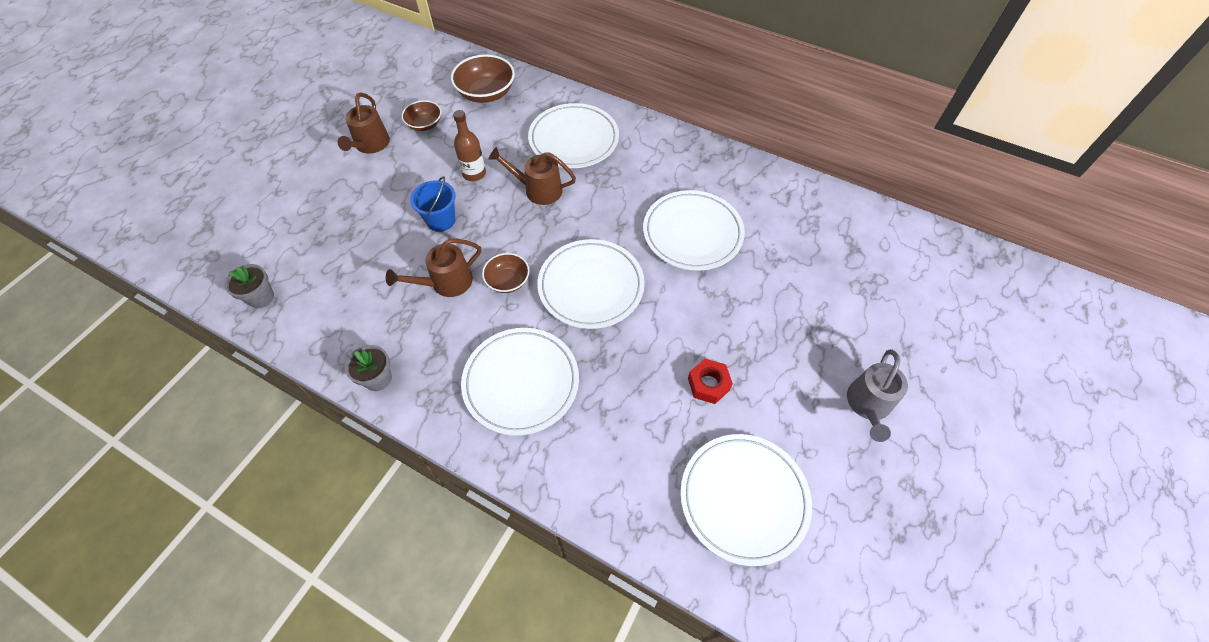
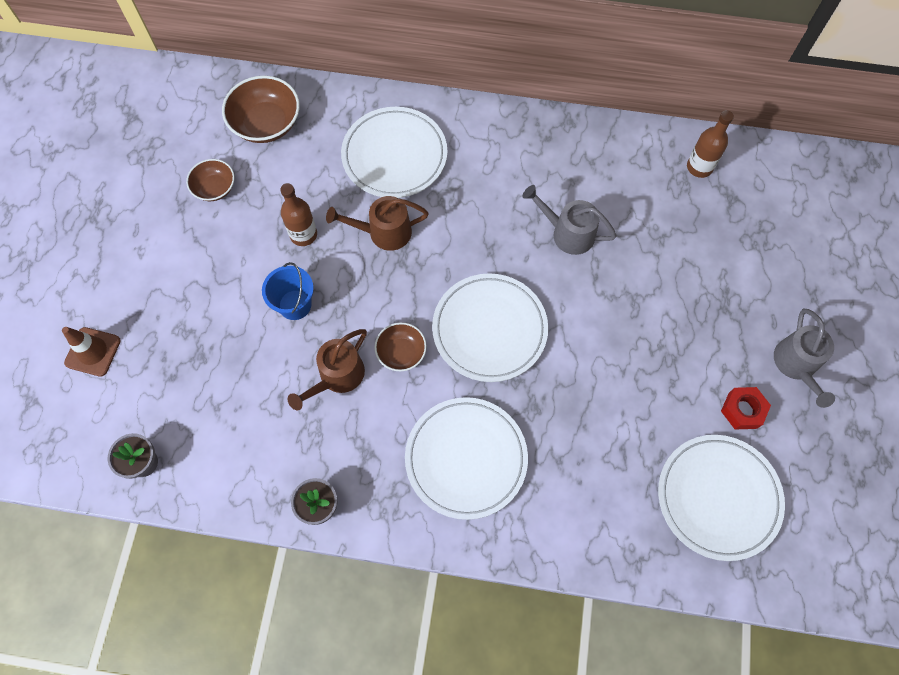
camera: 20 degrees left, 10 degrees up
brown watering can [338,93,390,154] -> none
white plate [643,190,745,271] -> grey watering can [522,185,617,255]
red nut [688,359,733,404] -> red nut moved to [721,387,771,429]
none -> brown traffic cone [62,327,121,377]
none -> brown bottle [687,110,734,178]

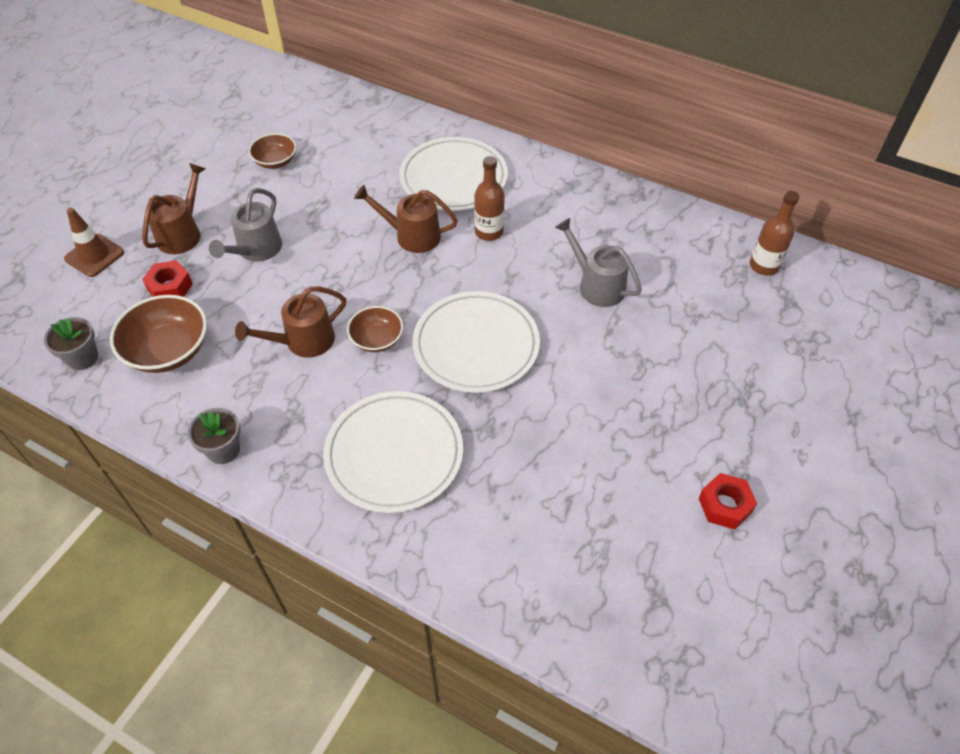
camera: 20 degrees right, 15 degrees down
brown bowl [222,76,300,143] -> brown bowl moved to [110,295,207,373]
blue bucket [262,262,314,320] -> none
brown bottle [280,183,317,246] -> brown bottle moved to [474,156,505,241]
white plate [658,435,785,561] -> none
grey watering can [774,309,835,408] -> grey watering can moved to [209,188,282,262]
none -> brown watering can [142,163,206,254]
none -> red nut [142,260,193,297]

